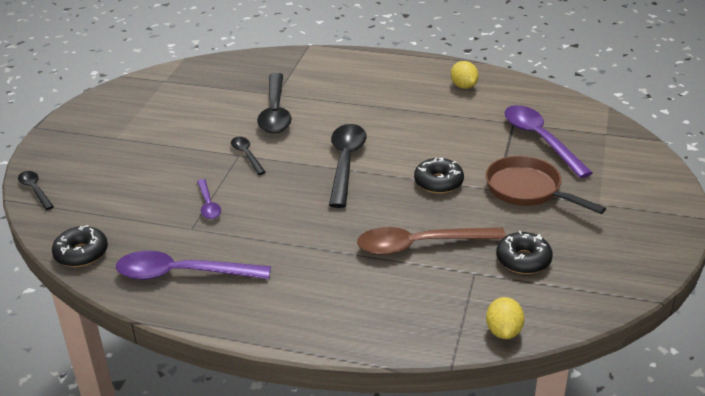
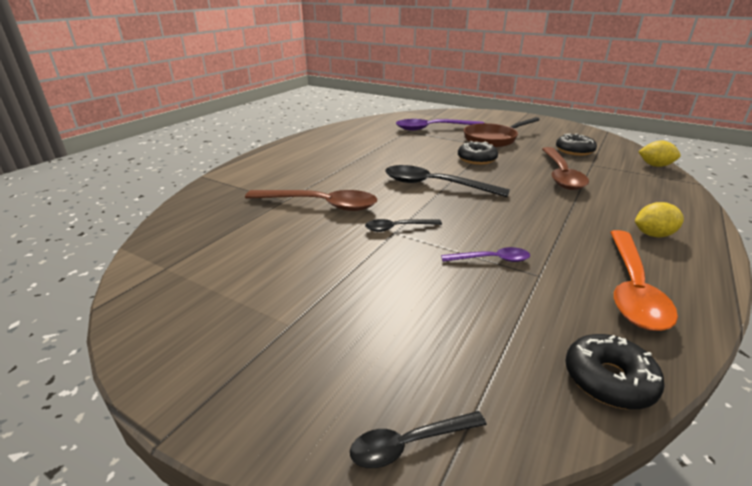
camera: 75 degrees left, 5 degrees down
purple spoon [116,251,271,280] -> orange spoon [610,230,678,331]
black spoon [257,73,292,134] -> brown spoon [245,190,377,211]
yellow lemon [451,61,479,89] -> yellow lemon moved to [635,202,684,237]

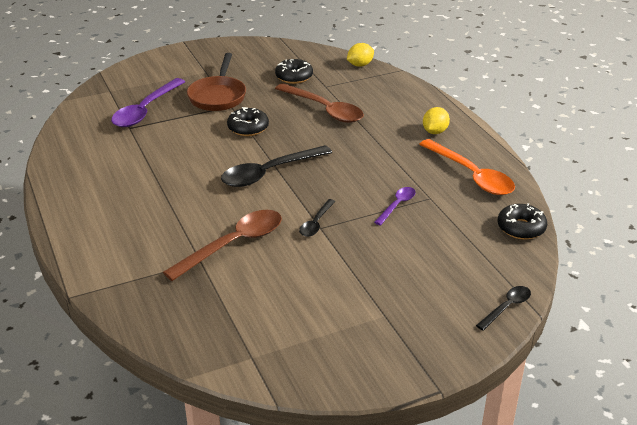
camera: 55 degrees left, 5 degrees up
black spoon [350,411,487,468] -> black spoon turned 150 degrees counterclockwise [476,286,531,331]

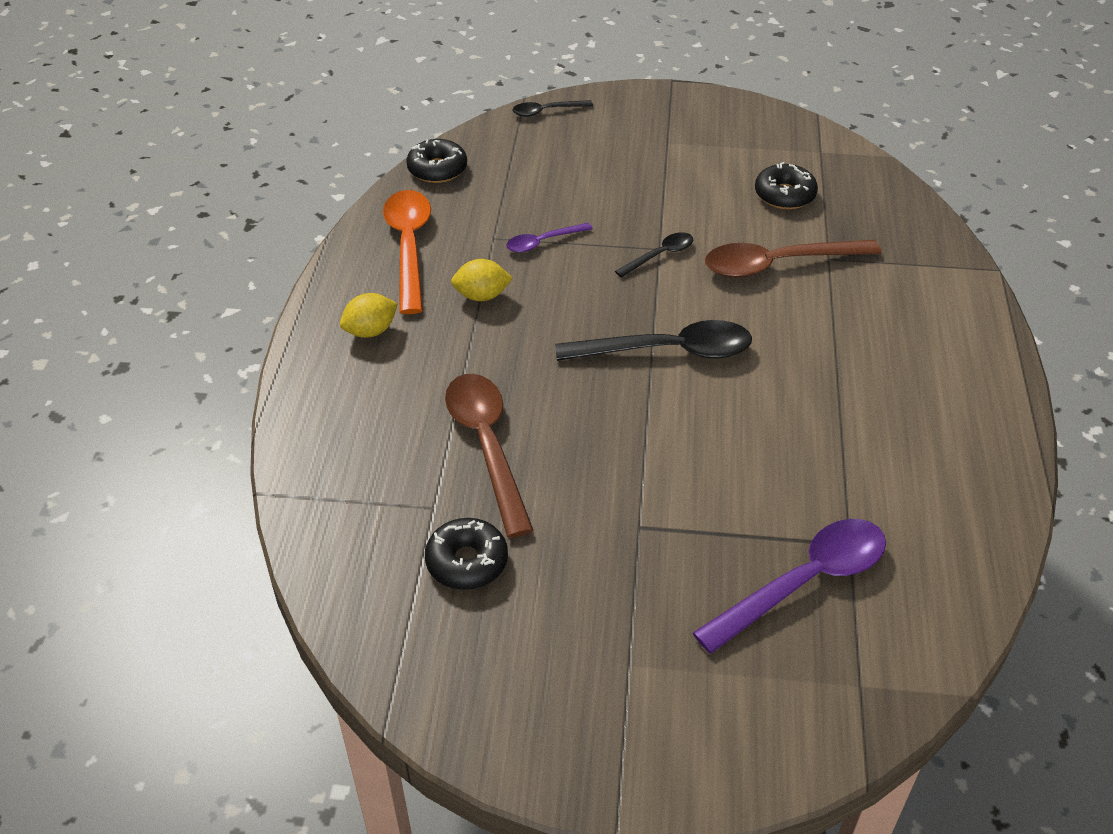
camera: 150 degrees left, 10 degrees up
brown pan [187,53,246,111] -> none
black donut [227,107,269,136] -> black donut moved to [755,162,818,209]
yellow lemon [347,43,374,67] -> yellow lemon moved to [451,259,513,301]

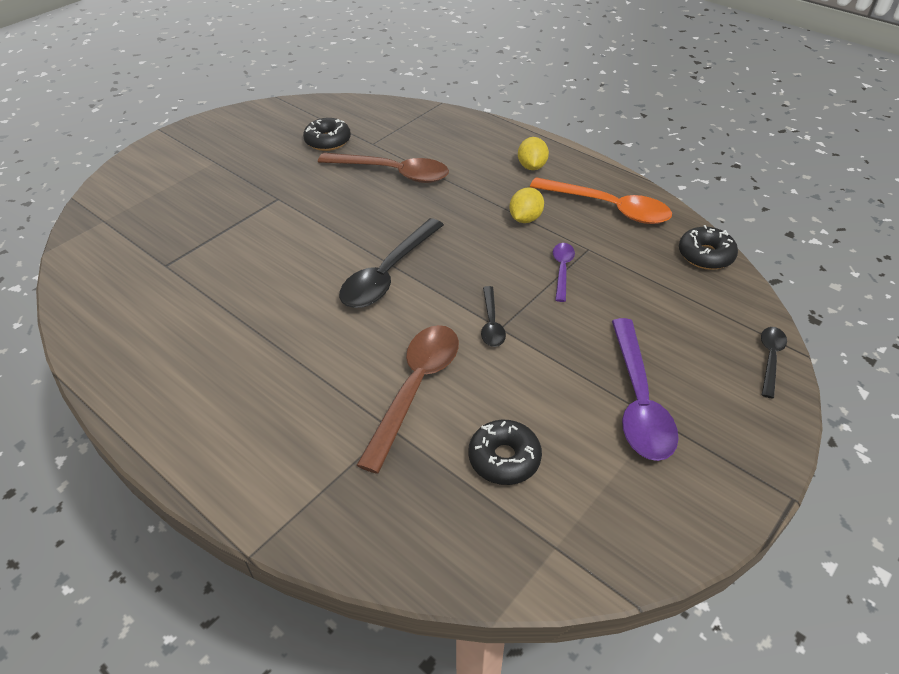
camera: 125 degrees right, 0 degrees up
purple spoon [693,519,886,654] -> purple spoon moved to [612,318,679,461]

